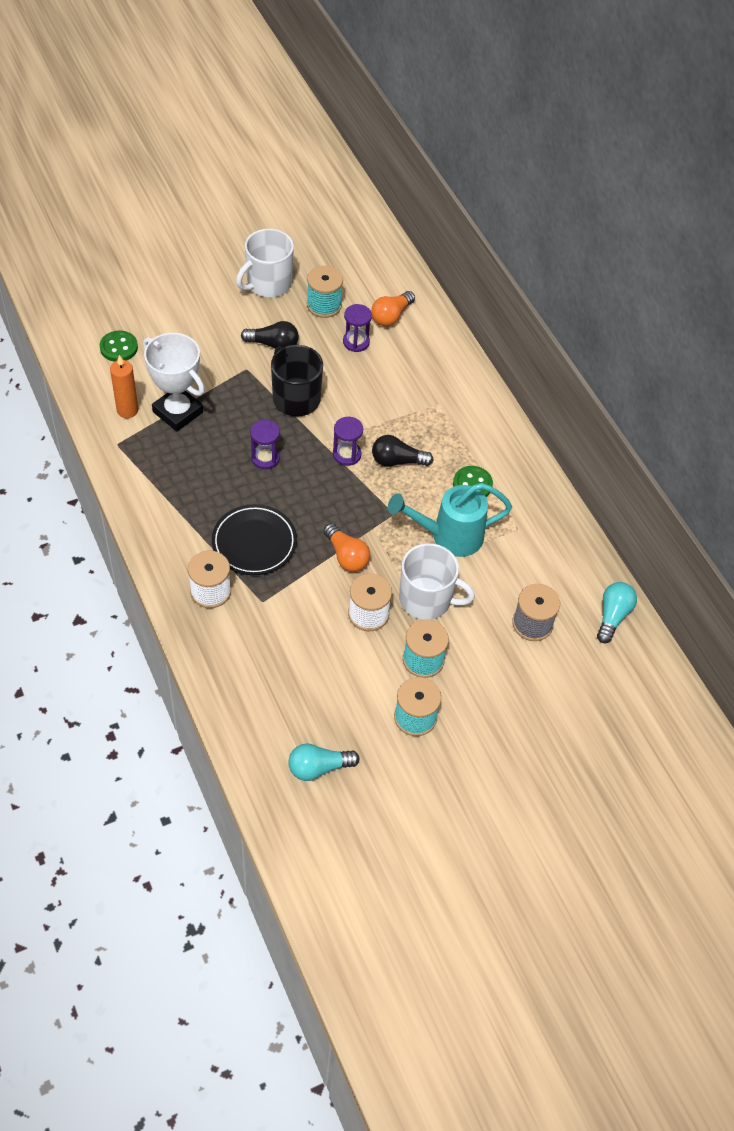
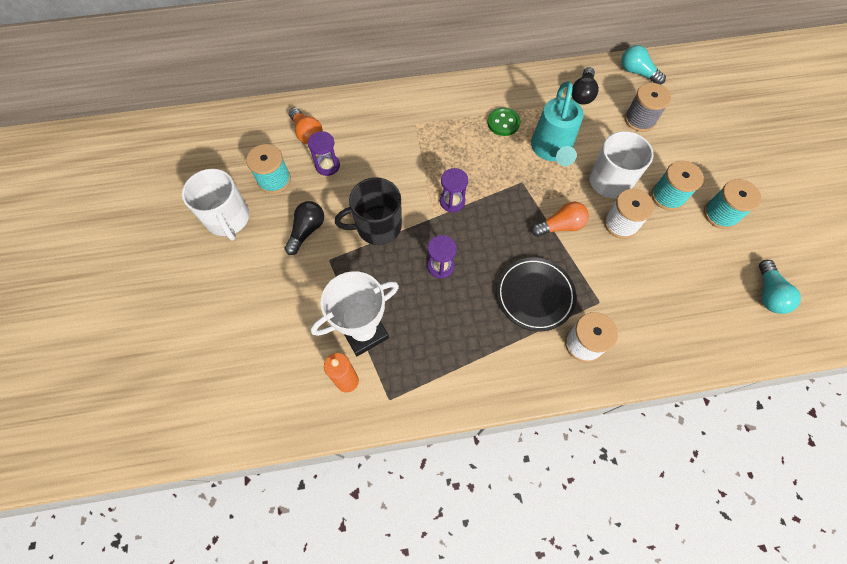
camera: 70 degrees left, 10 degrees up
green button [100,330,138,362] -> none
black light bulb [372,435,433,467] -> black light bulb moved to [572,67,599,105]

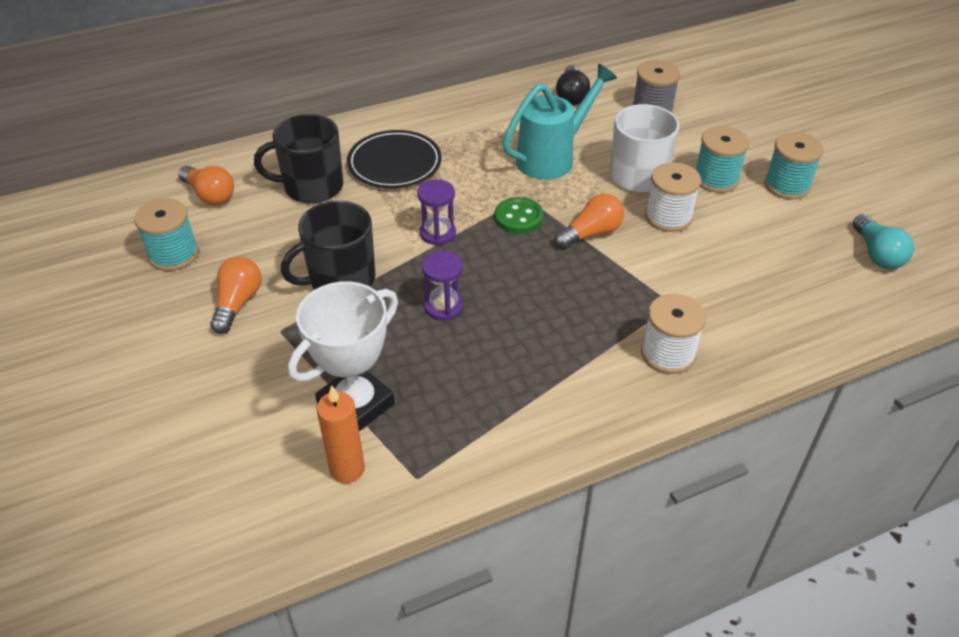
camera: 15 degrees left, 20 degrees down
white mug [182,169,249,241] -> none
black light bulb [284,201,324,255] -> orange light bulb [210,257,262,334]
purple hourglass [308,131,340,176] -> none
green button [487,107,520,136] -> green button moved to [495,197,543,234]
black plate [497,257,577,331] -> black plate moved to [347,130,442,188]
turquoise watering can [531,81,584,166] -> turquoise watering can turned 120 degrees counterclockwise [502,64,617,180]
turquoise light bulb [621,45,666,85] -> none
none -> black mug [254,114,343,204]

